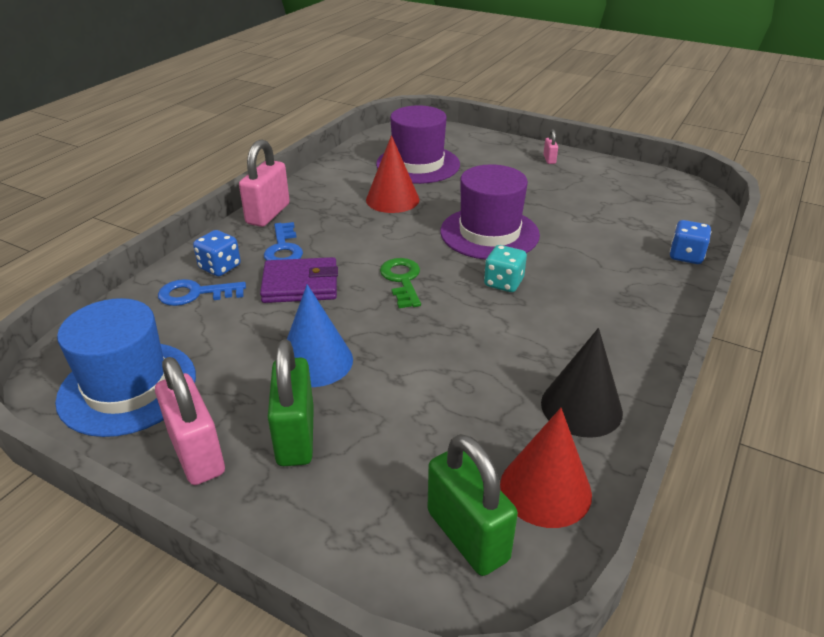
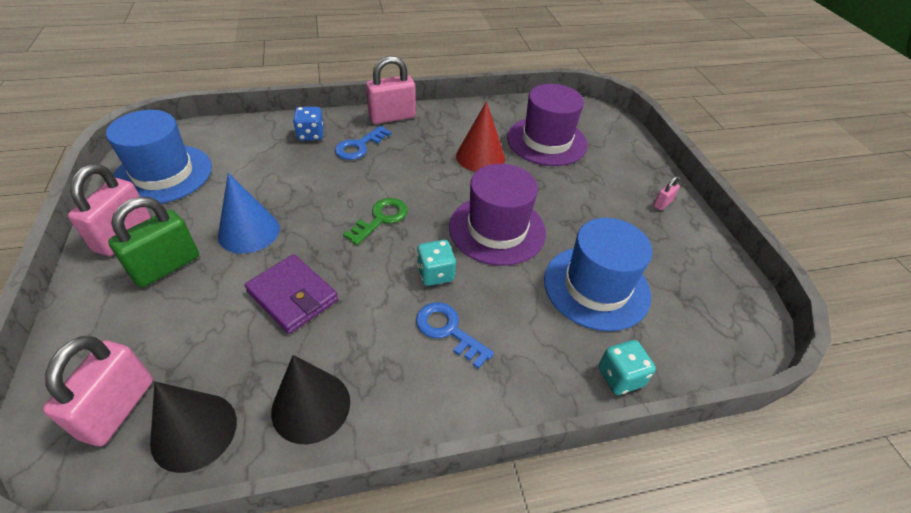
camera: 45 degrees right, 10 degrees up
blue key [158,279,246,306] -> blue key moved to [416,302,494,369]
purple wallet [260,257,338,303] -> purple wallet moved to [244,254,338,334]
green padlock [428,434,518,576] -> pink padlock [43,336,153,446]
red cone [500,408,592,528] -> black cone [150,382,237,473]
blue dice [670,220,711,264] -> turquoise dice [598,340,656,395]
none -> blue hat [544,218,652,331]

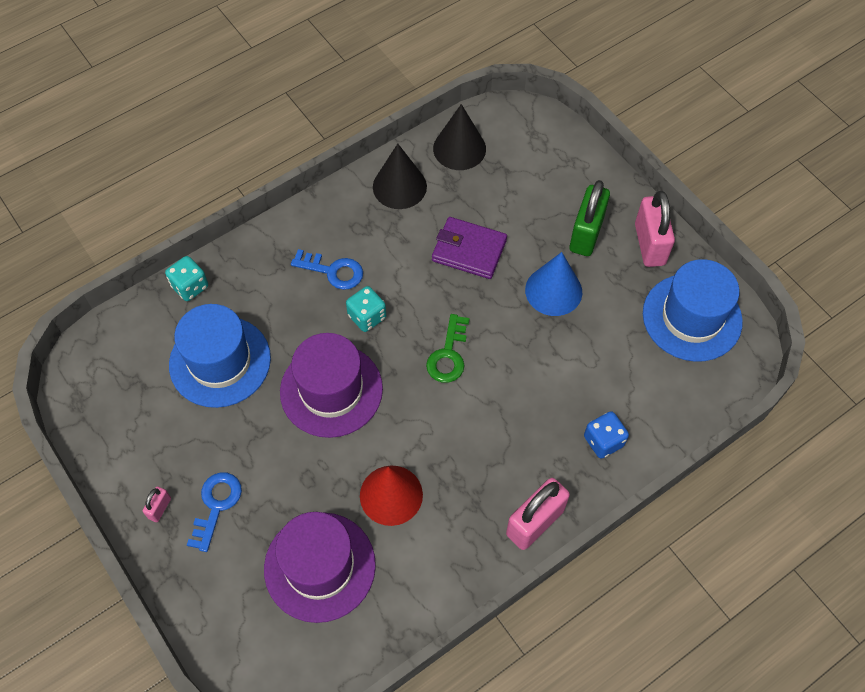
camera: 160 degrees right, 15 degrees up
pink padlock [43,336,153,446] -> none
blue key [335,126,391,160] -> blue key moved to [187,472,242,552]

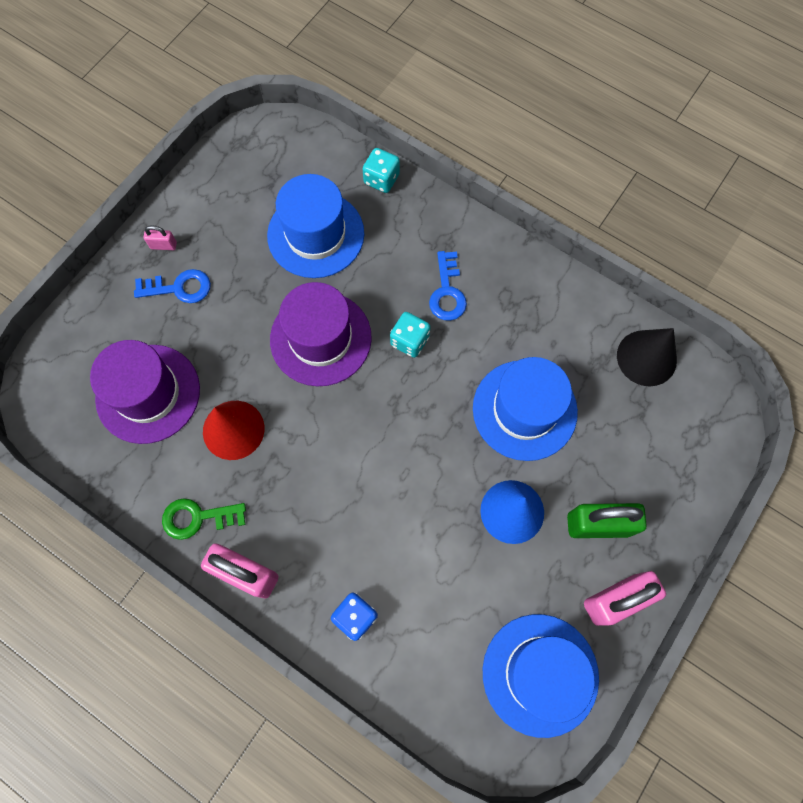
camera: 70 degrees right, 10 degrees up
black cone [373,144,427,209] -> none
green key [426,314,470,383] -> green key moved to [162,498,246,540]
purple wallet [432,217,507,279] -> blue hat [473,357,578,461]

